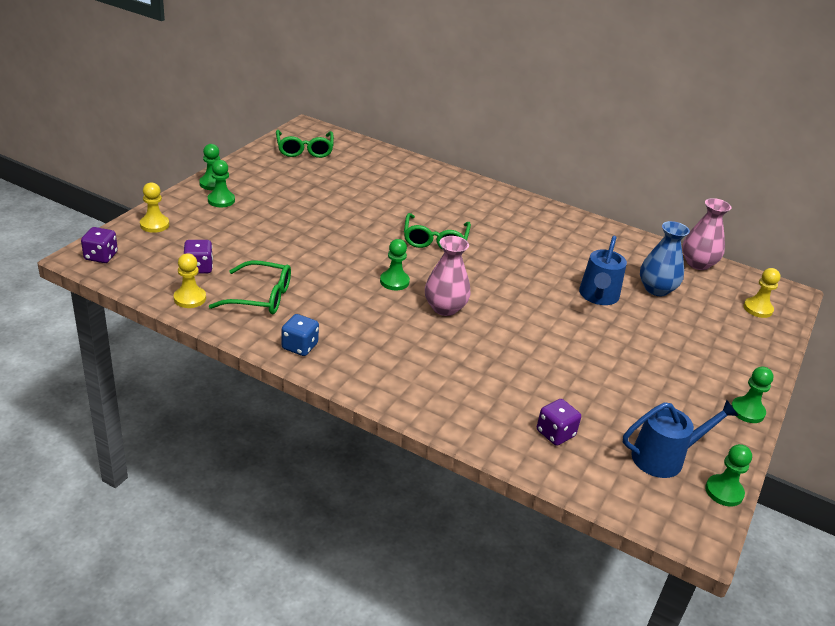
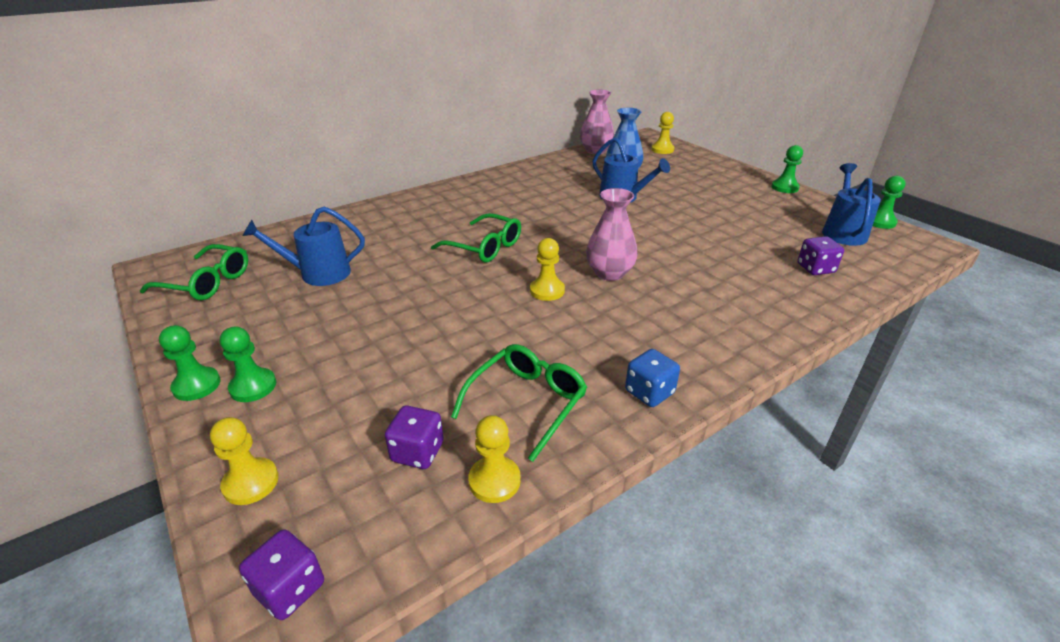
camera: 60 degrees left, 0 degrees up
green pawn [380,239,410,290] -> yellow pawn [530,238,565,301]
none -> blue watering can [242,206,365,286]

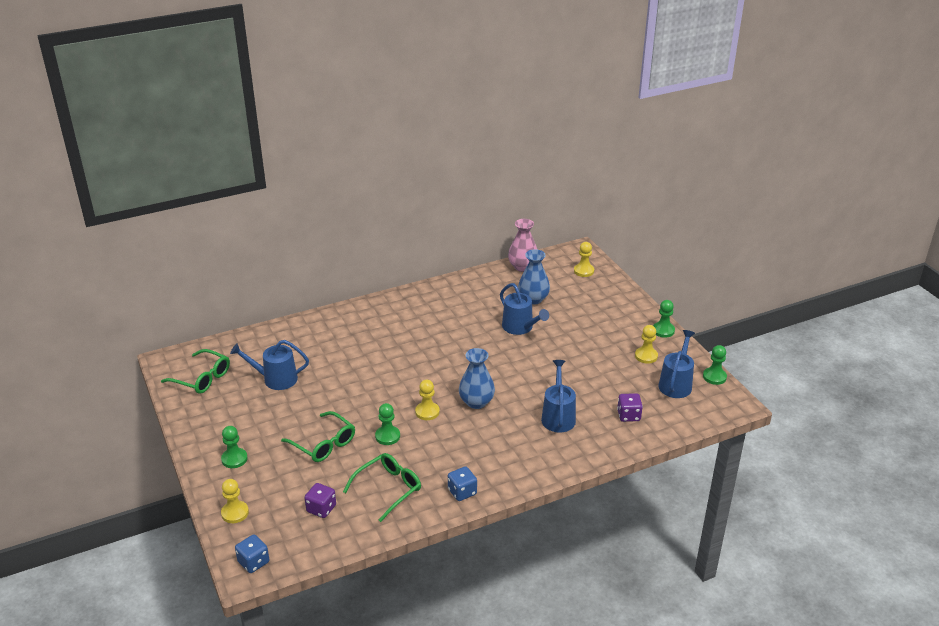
camera: 10 degrees right, 0 degrees up
green pawn [159,325,220,401] -> green pawn moved to [375,403,400,445]
purple dice [239,529,324,620] -> blue dice [235,534,269,573]
green glasses [431,213,521,263] -> green glasses moved to [281,411,355,462]
yellow pawn [468,415,521,503] -> yellow pawn moved to [635,325,658,364]
pink vase [586,188,638,281] -> blue vase [459,348,495,409]
none -> blue watering can [541,360,576,433]

